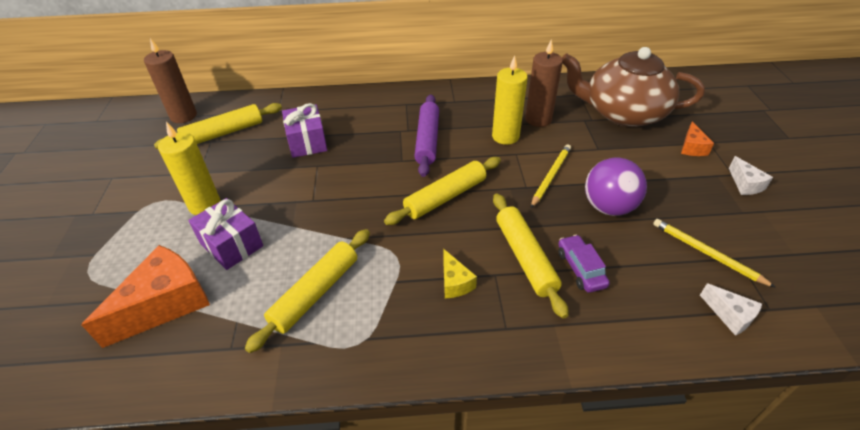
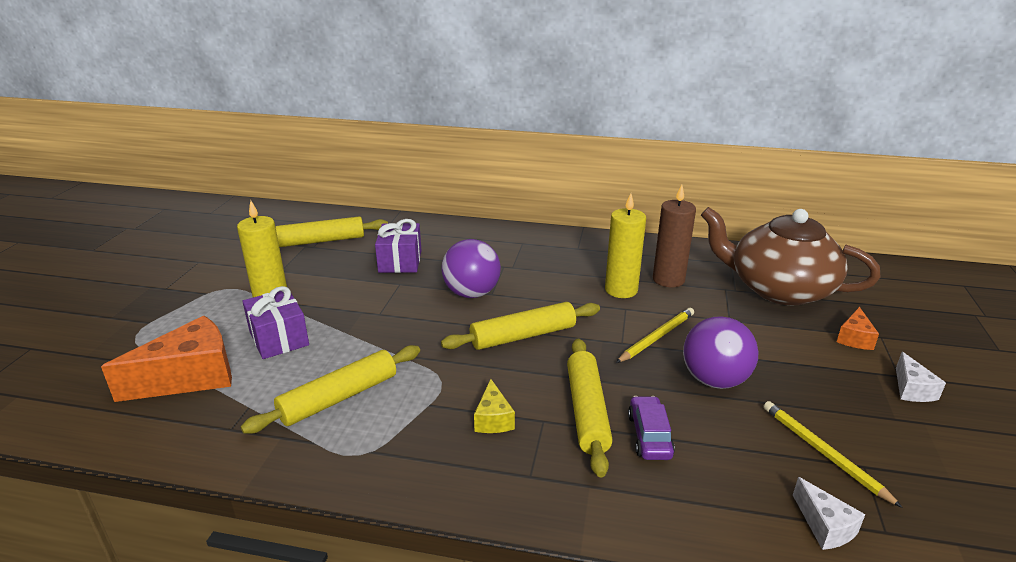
camera: 15 degrees right, 15 degrees down
brown candle [144,38,197,123] -> none
purple rolling pin [414,94,439,177] -> none
none -> purple ball [442,239,501,298]

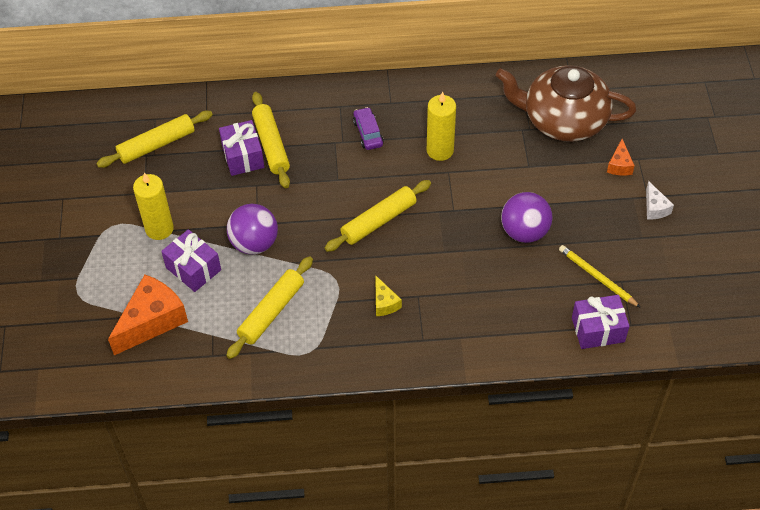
camera: 15 degrees left, 25 degrees up
purple ball [442,239,501,298] -> purple ball moved to [227,204,278,255]
yellow rolling pin [567,339,613,477] -> yellow rolling pin moved to [252,92,290,188]
yellow pencil [616,308,694,363] -> none
purple car [628,396,675,460] -> purple car moved to [353,107,384,150]
brown candle [653,185,696,287] -> none
white cheese [793,477,865,550] -> purple gift [572,295,630,349]

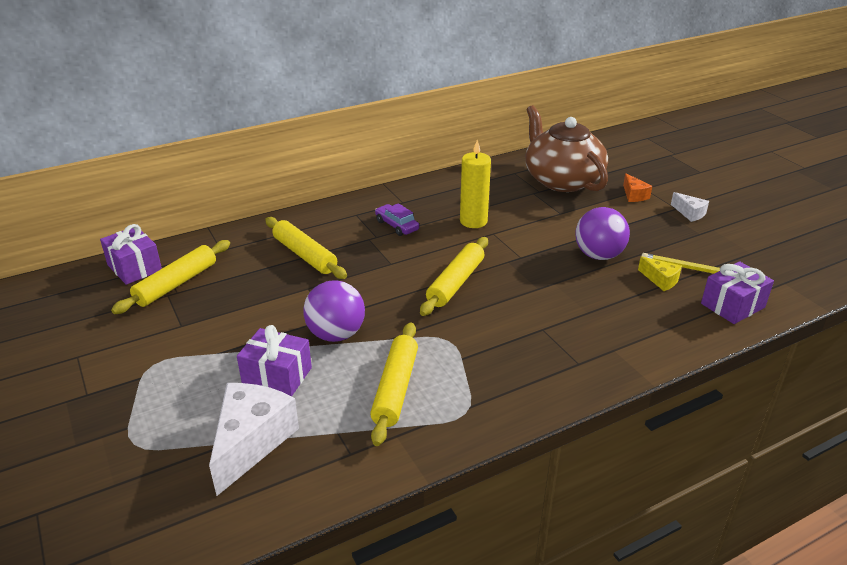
camera: 25 degrees left, 20 degrees down
orange cheese [108,275,188,355] -> white cheese [209,383,299,496]
yellow candle [133,172,174,240] -> none
purple gift [219,120,264,176] -> purple gift moved to [100,224,162,285]
yellow cheese [375,275,402,316] -> yellow cheese moved to [638,256,682,291]
brown teapot [496,65,636,142] -> brown teapot turned 75 degrees clockwise [525,105,608,192]

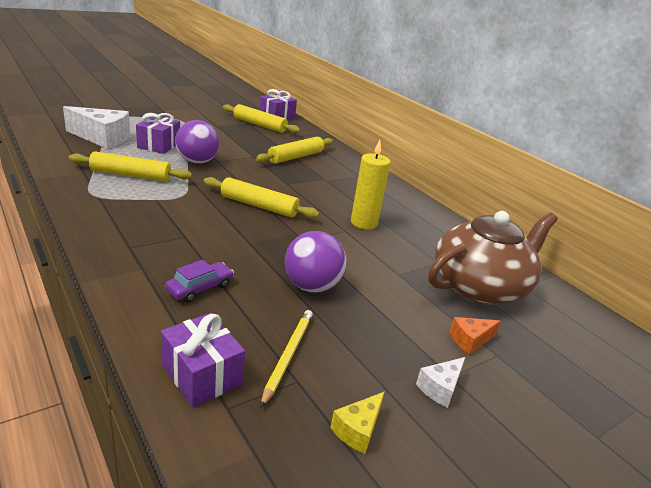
camera: 80 degrees right, 5 degrees down
purple car [375,203,419,236] -> purple car moved to [165,260,234,303]
yellow cheese [638,256,682,291] -> yellow cheese moved to [330,392,384,454]

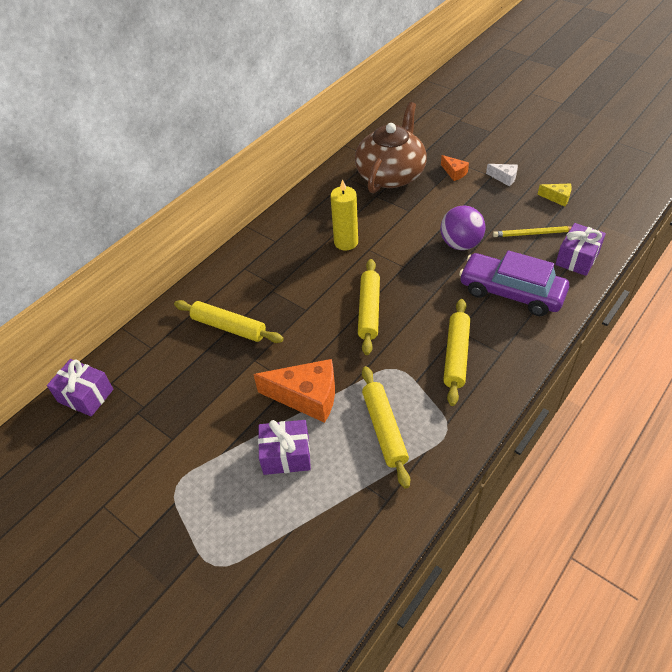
camera: 100 degrees left, 20 degrees up
white cheese [63,106,130,149] -> none
purple car [165,260,234,303] -> purple car [459,250,569,316], size x2.08
purple ball [175,120,220,164] -> orange cheese [253,359,335,423]
yellow rolling pin [223,104,300,133] -> yellow rolling pin moved to [443,299,470,406]
brown teapot [428,211,558,305] -> brown teapot turned 75 degrees clockwise [355,102,427,193]

